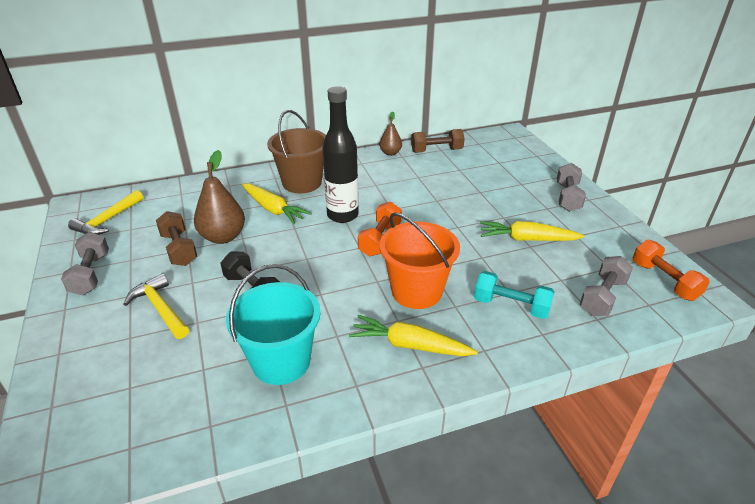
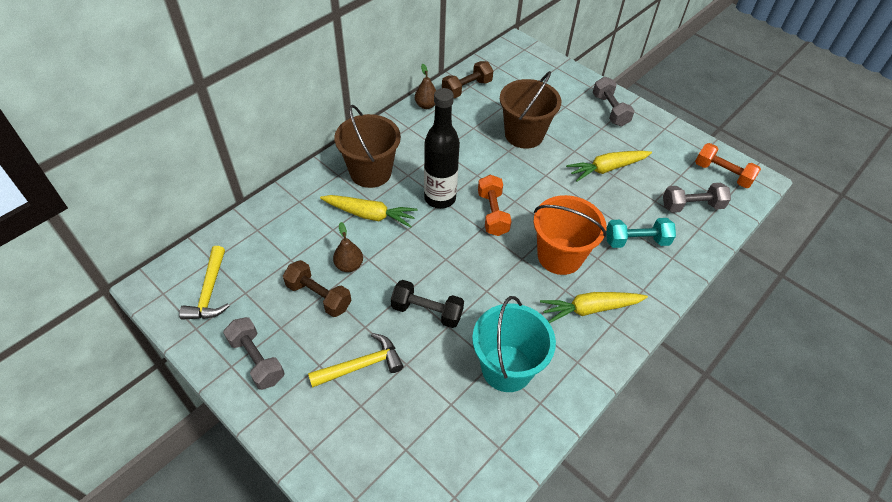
camera: 30 degrees left, 15 degrees up
yellow hammer [124,273,189,339] -> yellow hammer turned 135 degrees clockwise [308,333,404,388]
brown pear [194,150,245,244] -> brown pear [333,222,363,272], size x0.58
grey dumbbell [580,256,633,316] -> grey dumbbell turned 75 degrees clockwise [663,183,731,213]
none -> brown bucket [500,71,561,149]

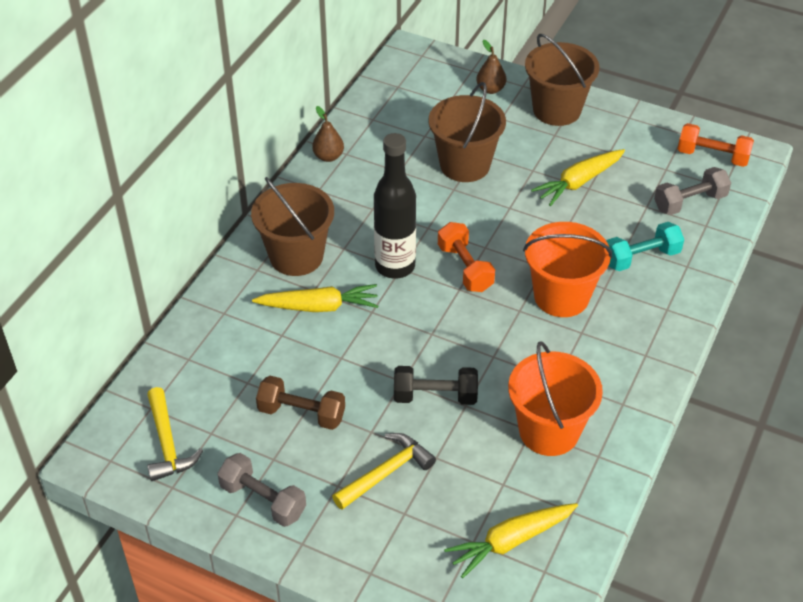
camera: 15 degrees left, 5 degrees down
brown pear [333,222,363,272] -> brown pear moved to [476,40,506,94]
brown dumbbell [442,61,493,98] -> none
turquoise bucket [472,296,556,392] -> orange bucket [508,341,603,456]
yellow carrot [540,292,648,323] -> yellow carrot moved to [444,503,578,578]
grey dumbbell [593,77,635,126] -> brown bucket [525,34,599,126]

